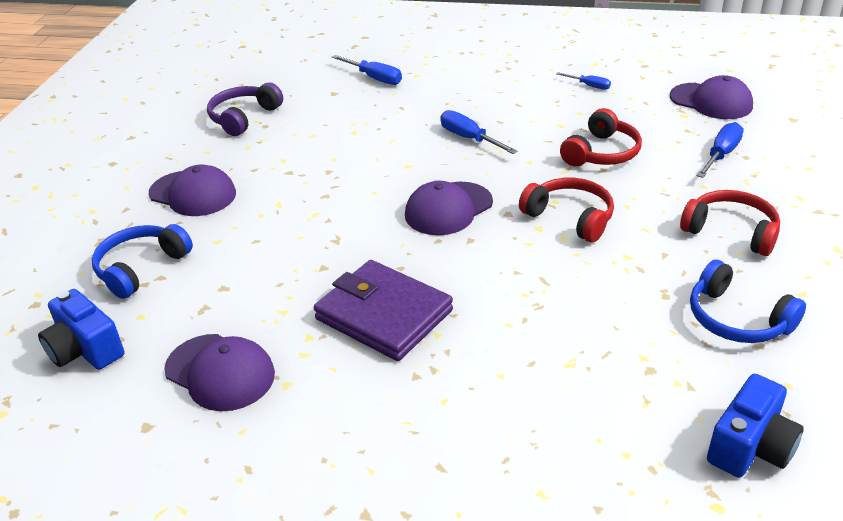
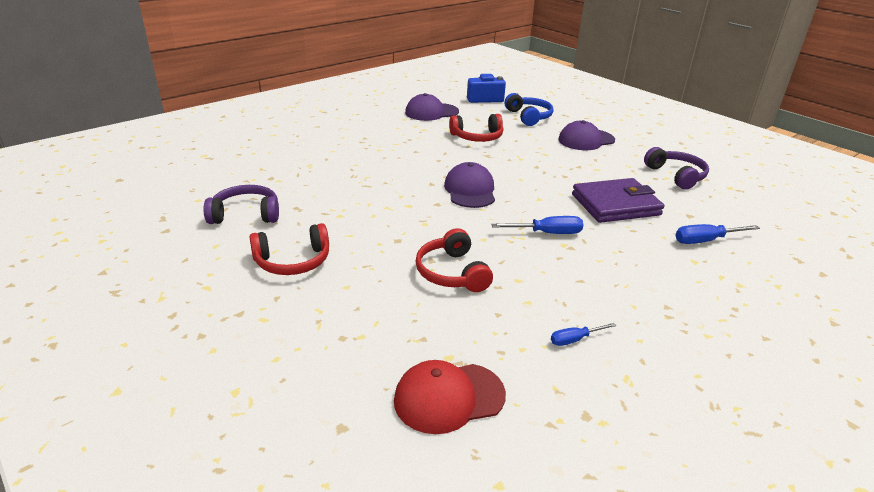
camera: 125 degrees right, 5 degrees down
purple wallet [314,260,453,361] -> purple wallet moved to [572,178,664,223]
red headphones [519,178,614,242] -> red headphones moved to [449,114,504,142]
purple cap [670,75,753,119] -> red cap [394,360,506,434]
blue headphones [690,260,806,343] -> purple headphones [203,185,279,224]
blue screwdriver [697,122,744,178] -> none
blue camera [707,374,804,478] -> none

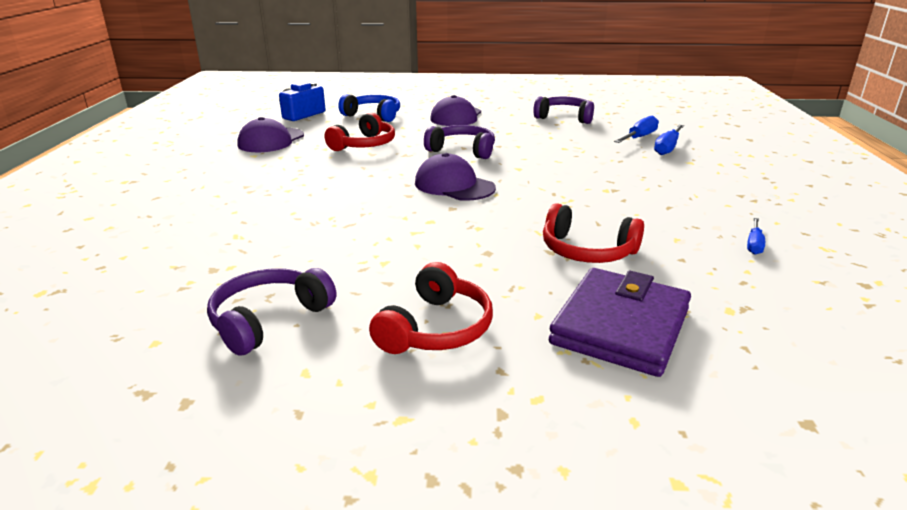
camera: 45 degrees left, 5 degrees down
red cap [394,360,506,434] -> none
blue screwdriver [491,216,583,234] -> blue screwdriver moved to [614,116,659,143]
purple wallet [572,178,664,223] -> purple wallet moved to [549,268,691,377]
none -> purple headphones [424,125,495,159]

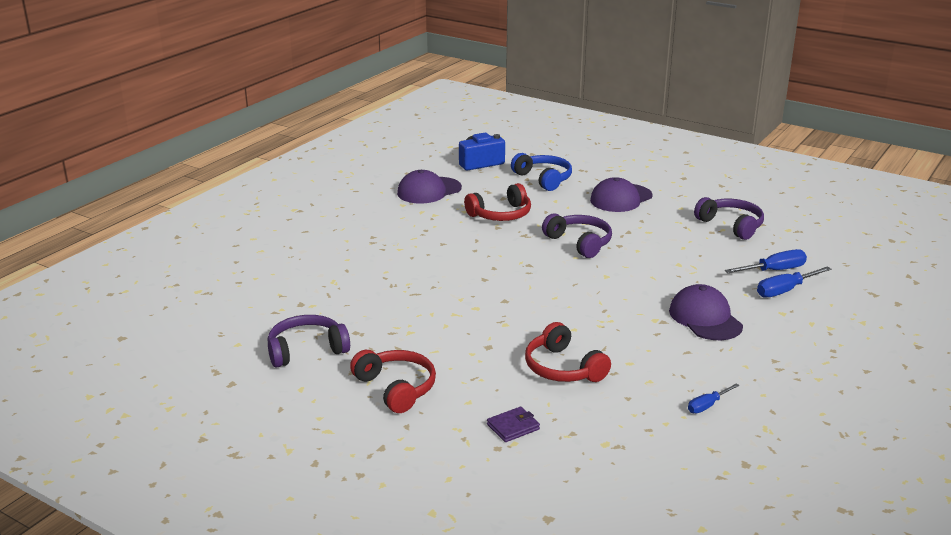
camera: 30 degrees right, 0 degrees up
red headphones [369,262,493,354] -> red headphones turned 90 degrees counterclockwise [350,350,436,413]
purple cap [415,153,496,201] -> purple cap moved to [669,284,743,340]
purple wallet [549,268,691,377] -> purple wallet [487,407,540,442], size x0.43

